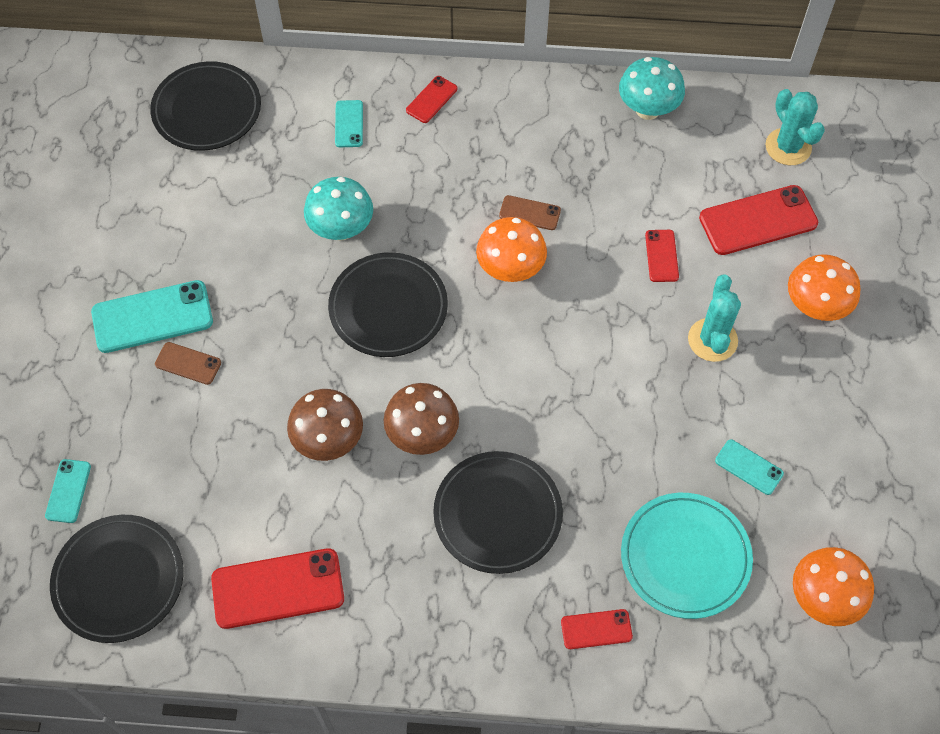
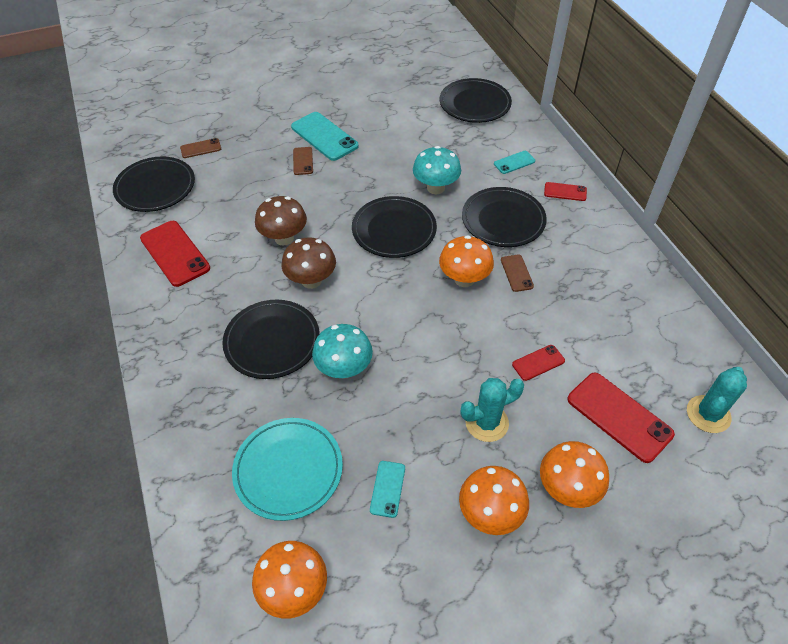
camera: 65 degrees right, 10 degrees down
turquoise phone [45,459,91,523] -> brown phone [180,138,221,158]
red phone [561,609,633,649] -> none
turquoise mushroom [619,57,685,120] -> turquoise mushroom moved to [312,324,373,379]
none -> orange mushroom [459,466,529,535]
none -> black plate [462,187,547,247]

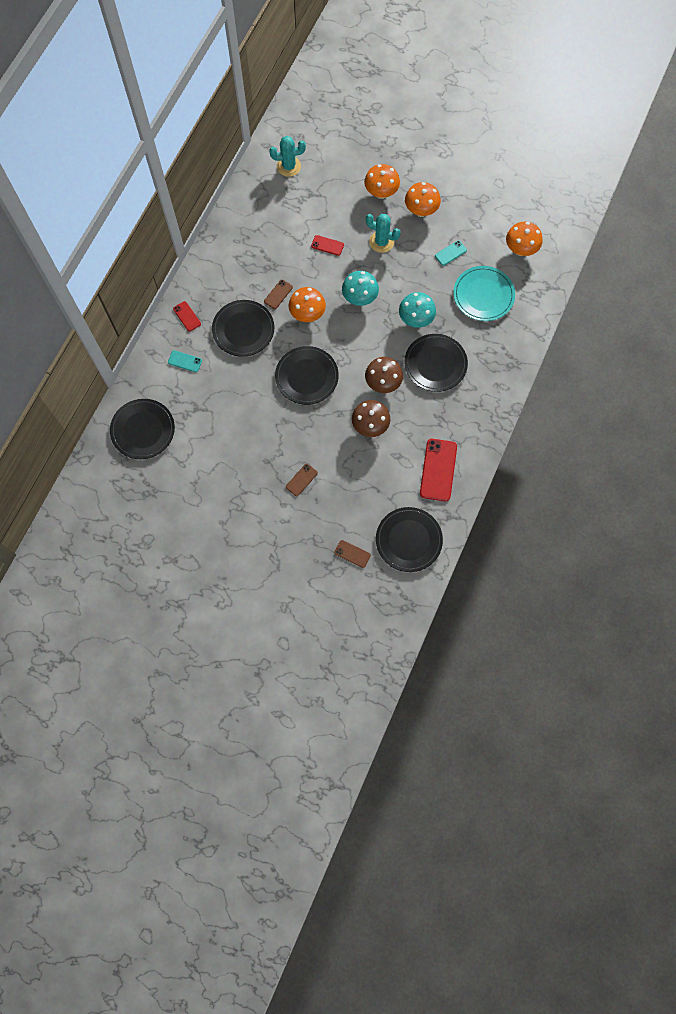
camera: 135 degrees left, 20 degrees up
turquoise phone [291,112,359,161] -> none
turquoise mushroom [413,146,461,194] -> turquoise mushroom moved to [342,271,379,306]
red phone [567,373,675,463] -> none

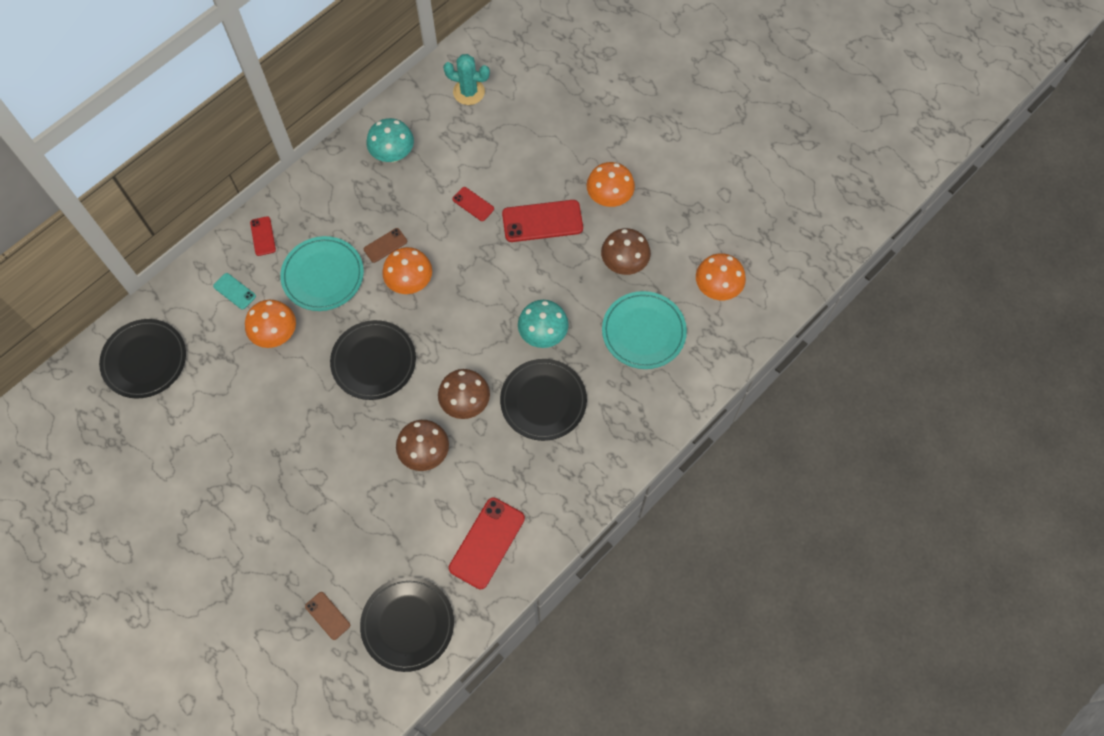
camera: 20 degrees right, 5 degrees down
black plate [212,300,274,357] -> turquoise plate [280,236,364,311]
brown phone [286,464,318,496] -> none
turquoise mushroom [342,271,379,306] -> turquoise mushroom moved to [367,118,414,162]
orange mushroom [364,164,400,199] -> orange mushroom moved to [245,300,296,348]
turquoise cactus [365,214,401,253] -> red phone [502,200,583,242]
turquoise phone [435,240,467,266] -> brown mushroom [601,228,651,275]

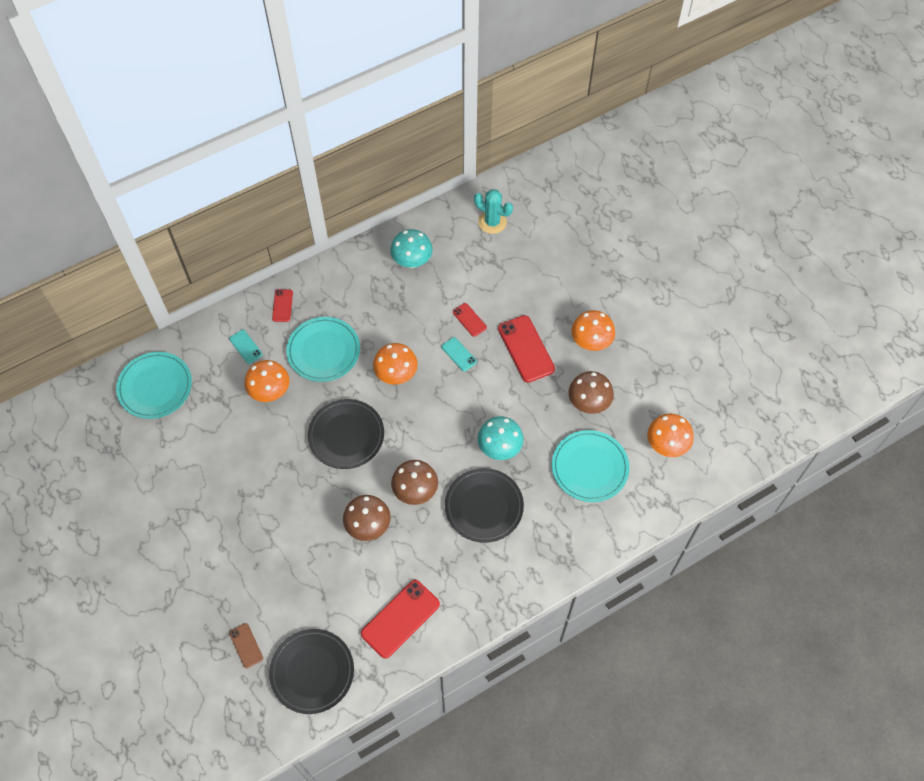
camera: 15 degrees right, 5 degrees down
black plate [99,319,186,399] -> turquoise plate [116,352,192,419]
brown phone [364,228,407,263] -> none
red phone [502,200,583,242] -> red phone turned 60 degrees clockwise [498,315,555,383]
none -> turquoise phone [441,337,477,371]

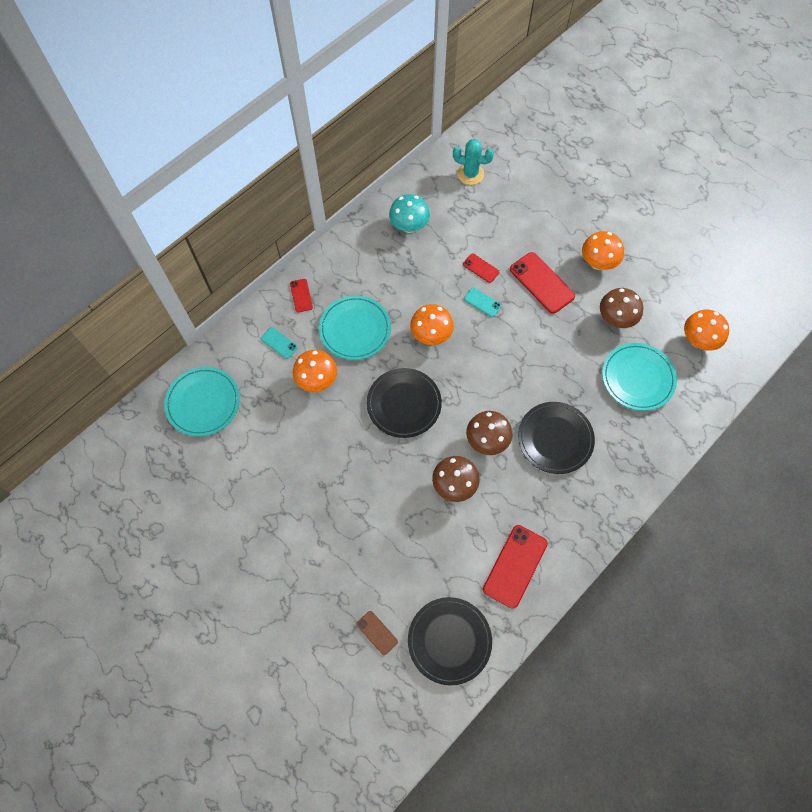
camera: 15 degrees left, 5 degrees up
turquoise mushroom [478,416,524,460] -> none

